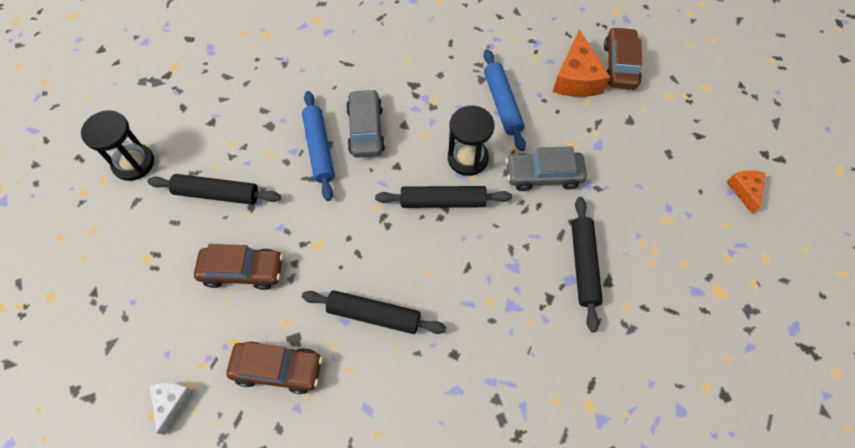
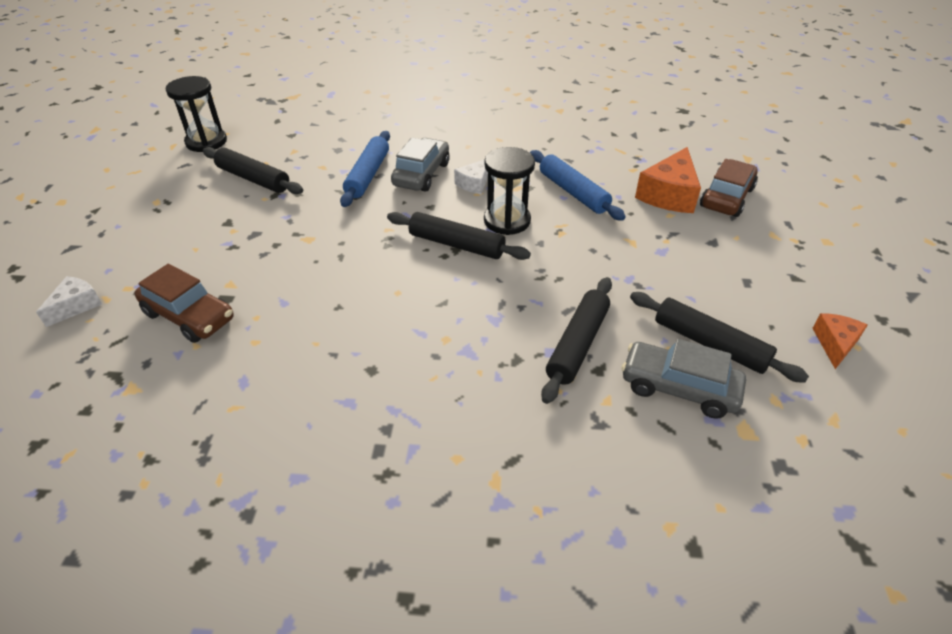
camera: 25 degrees right, 20 degrees down
brown car [194,244,283,290] -> none
black rolling pin [302,290,446,334] -> black rolling pin moved to [630,292,809,383]
blue rolling pin [484,49,526,151] -> blue rolling pin turned 45 degrees counterclockwise [530,150,626,221]
grey car [505,146,587,191] -> grey car moved to [622,339,746,419]
none -> white cheese [454,159,488,195]

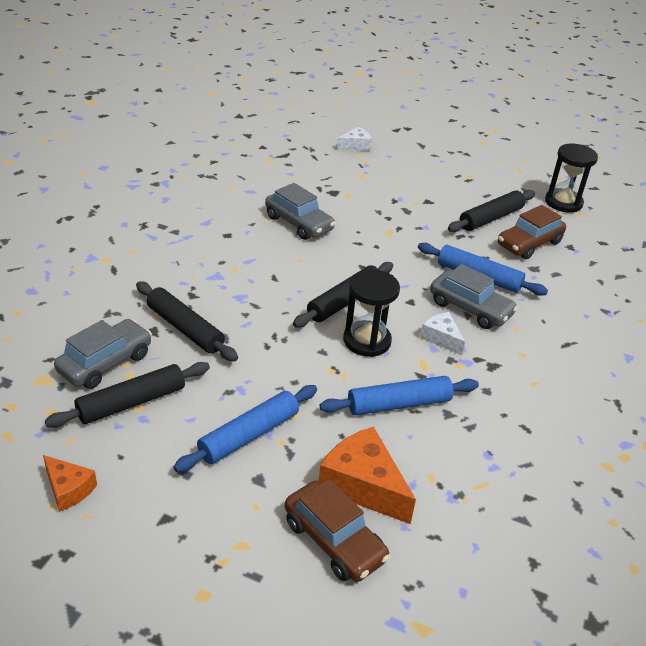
camera: 105 degrees right, 5 degrees down
white cheese [36,276,102,327] -> white cheese turned 75 degrees counterclockwise [337,127,372,151]
brown car [134,264,234,343] -> brown car moved to [498,205,566,259]
none -> blue rolling pin [174,385,317,472]
none -> grey car [265,183,336,240]

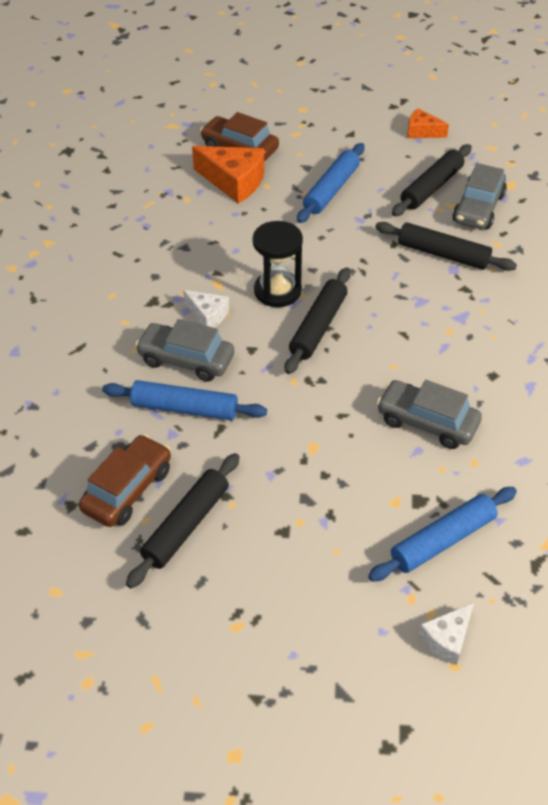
camera: 165 degrees right, 10 degrees up
blue rolling pin [320,376,479,415] -> blue rolling pin moved to [368,487,517,582]
black hourglass [545,144,598,213] -> none

